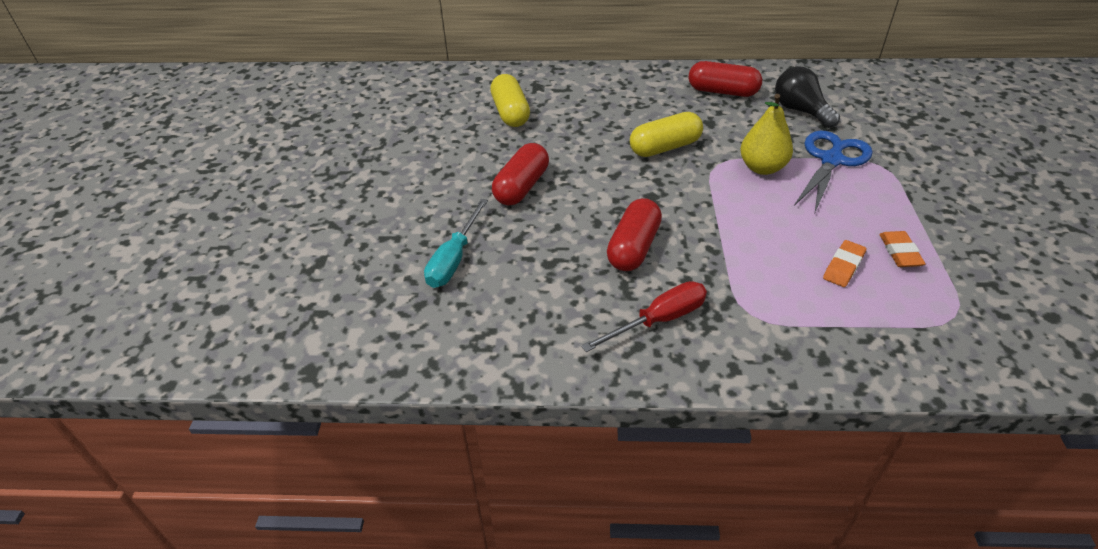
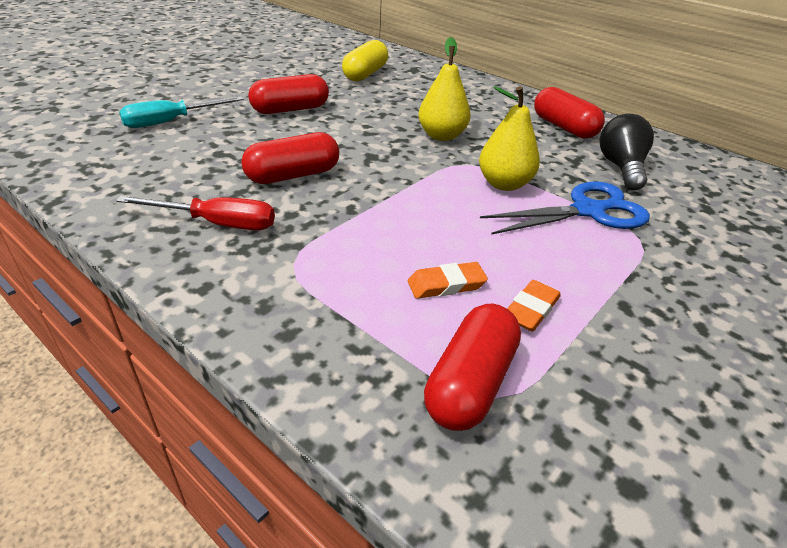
camera: 35 degrees right, 5 degrees down
yellow capsule [630,112,703,157] -> yellow pear [419,37,471,141]
none -> red capsule [424,304,521,431]

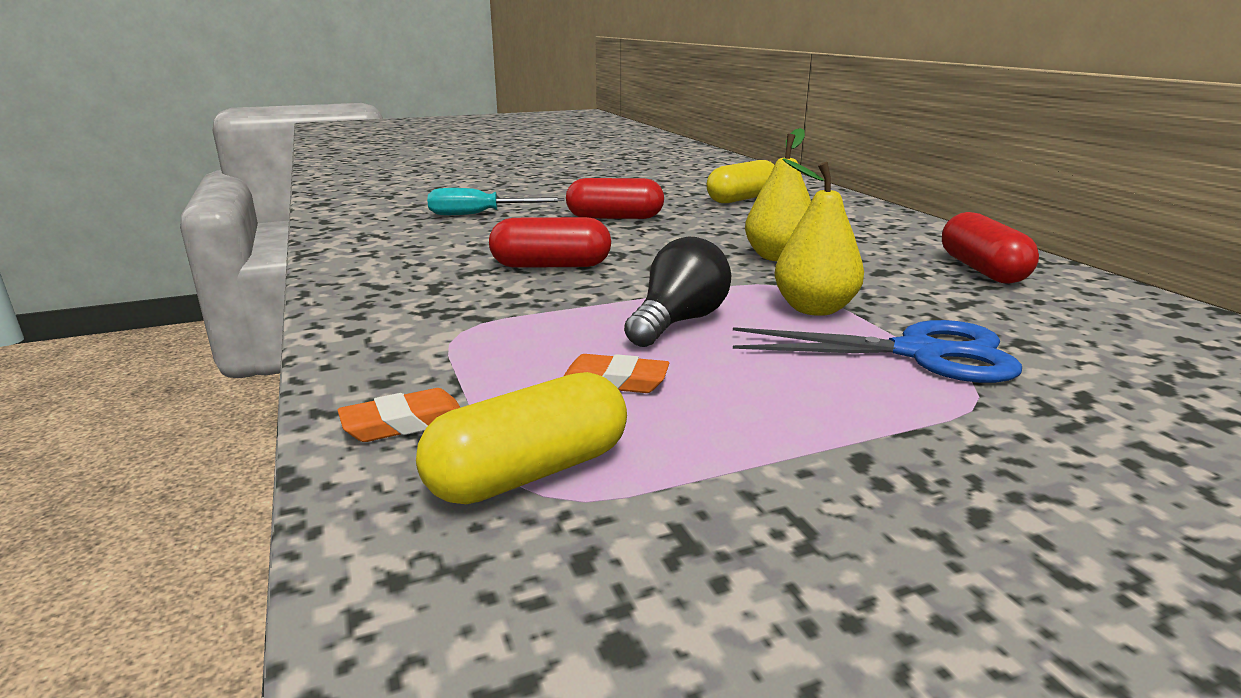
camera: 30 degrees right, 15 degrees down
red screwdriver [116,196,275,230] -> none
red capsule [424,304,521,431] -> yellow capsule [416,372,627,504]
orange eraser [507,280,561,332] -> orange eraser moved to [338,388,461,442]
black light bulb [600,114,654,190] -> black light bulb moved to [624,237,731,347]

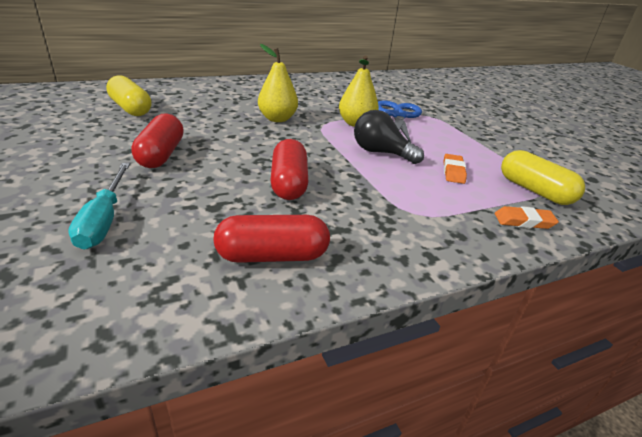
camera: 95 degrees left, 10 degrees up
orange eraser [338,388,461,442] -> orange eraser turned 60 degrees counterclockwise [495,206,559,229]
red capsule [942,212,1039,284] -> red capsule moved to [213,215,330,263]

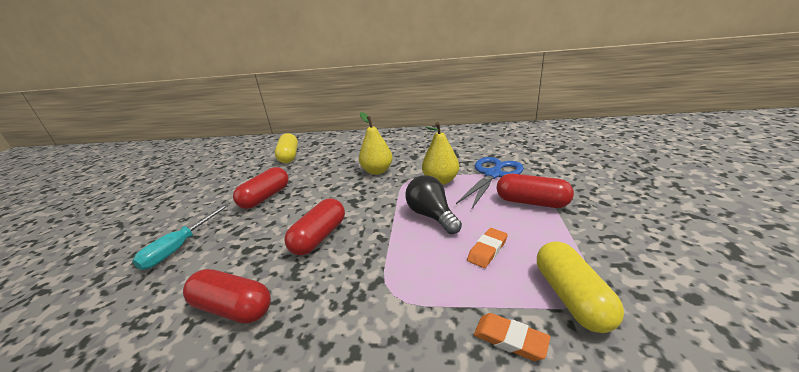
camera: 35 degrees right, 5 degrees down
none -> red capsule [497,174,574,208]

